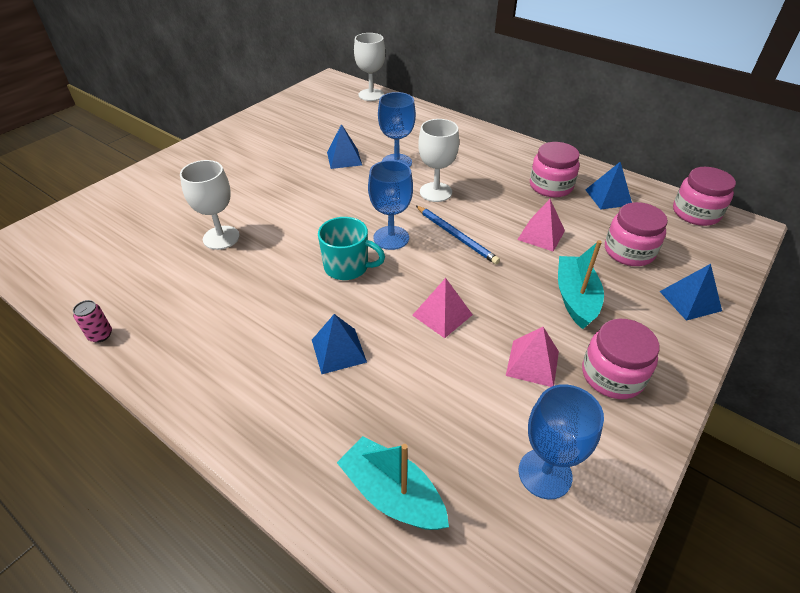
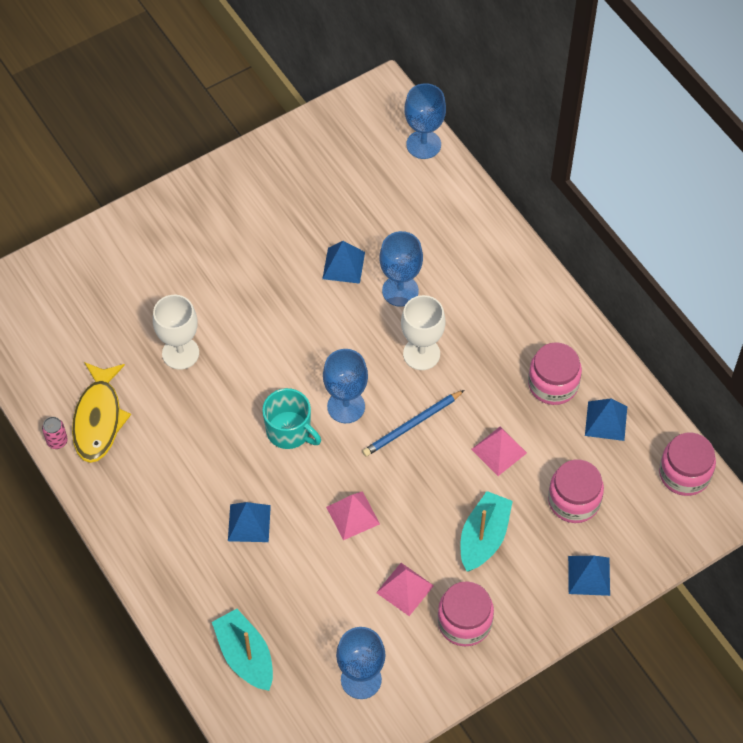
camera: 20 degrees right, 15 degrees up
white goblet [354,33,385,101] -> blue goblet [404,83,446,159]
blue pencil [416,206,500,265] -> blue pencil turned 75 degrees clockwise [362,390,464,457]
none -> yellow fish [72,362,131,463]

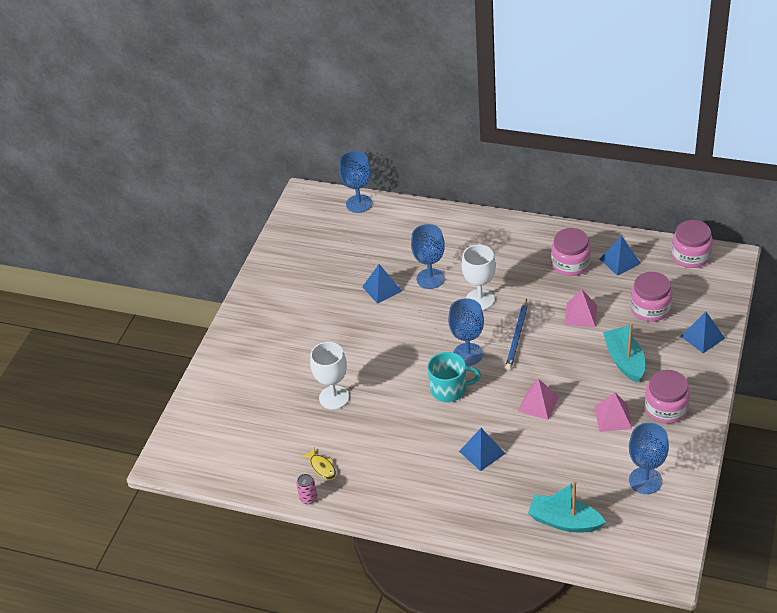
camera: 35 degrees left, 15 degrees down
yellow fish [72,362,131,463] -> yellow fish [301,447,336,480], size x0.49

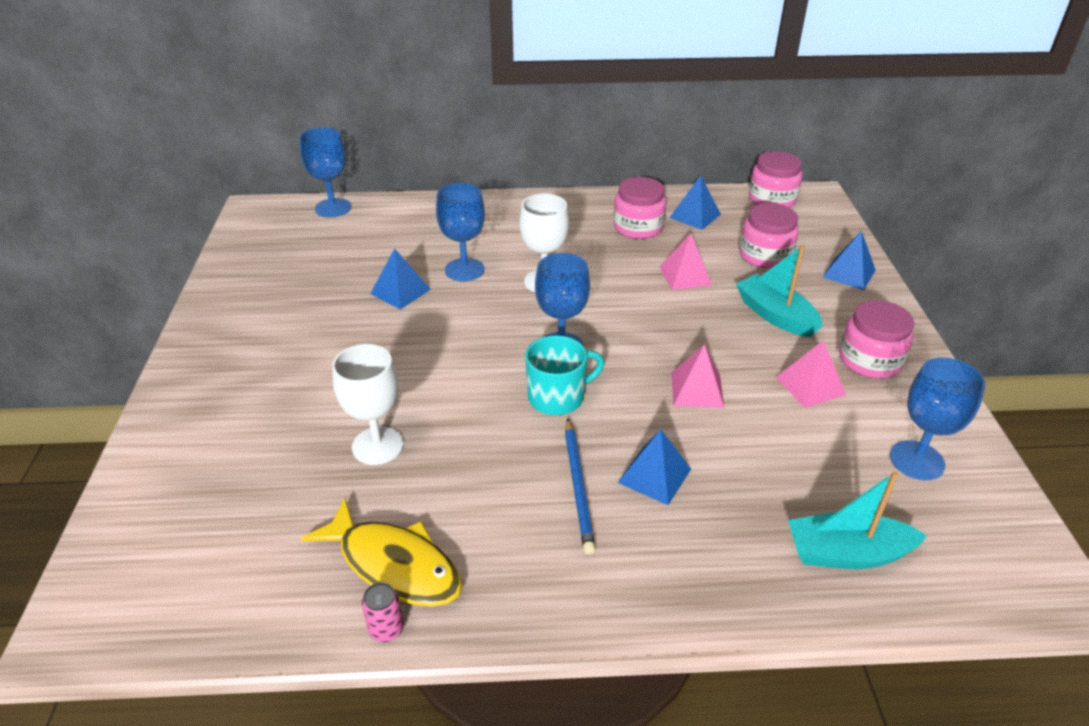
camera: 25 degrees left, 5 degrees down
yellow fish [301,447,336,480] -> yellow fish [301,498,462,607], size x2.06
blue pencil [505,299,527,370] -> blue pencil moved to [565,418,595,554]

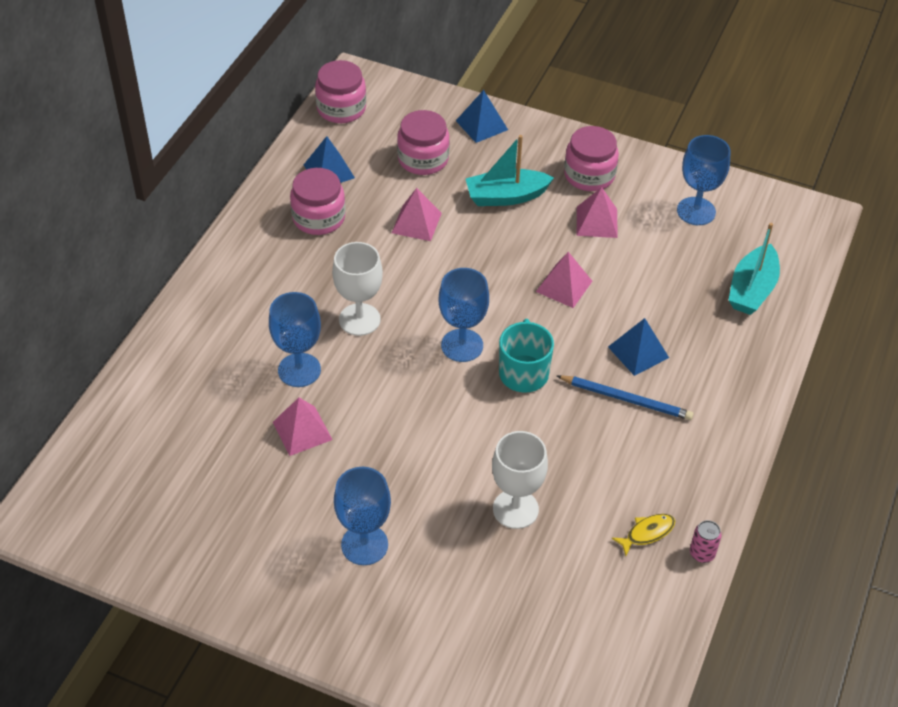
camera: 65 degrees left, 10 degrees up
blue goblet [299,128,351,217] -> blue goblet moved to [334,467,391,565]
yellow fish [301,498,462,607] -> yellow fish [612,514,675,556], size x0.49
blue pyramid [370,248,431,310] -> pink pyramid [273,398,333,456]

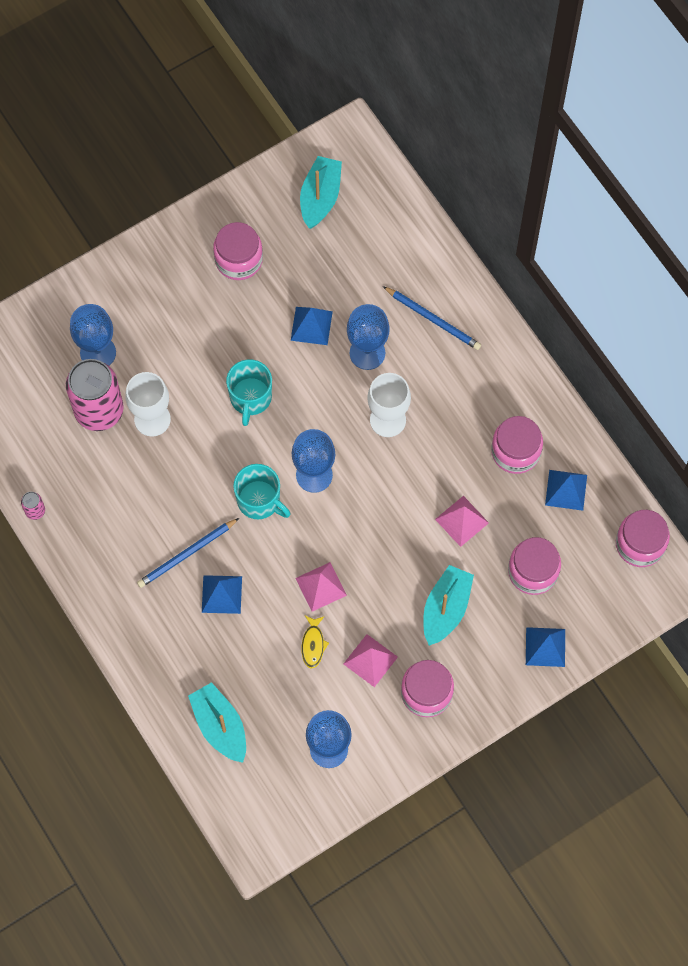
camera: 125 degrees right, 20 degrees up
pink pyramid [273,398,333,456] -> blue pyramid [291,307,333,345]
blue goblet [334,467,391,565] -> blue goblet moved to [70,304,116,366]
yellow fish [612,514,675,556] -> yellow fish moved to [301,616,329,669]
none -> pink can [66,359,124,431]
none -> pink jar [213,222,263,280]
none -> turquoise mug [226,359,272,426]
none -> turquoise boat [300,156,342,229]
none -> blue pencil [383,286,481,350]

